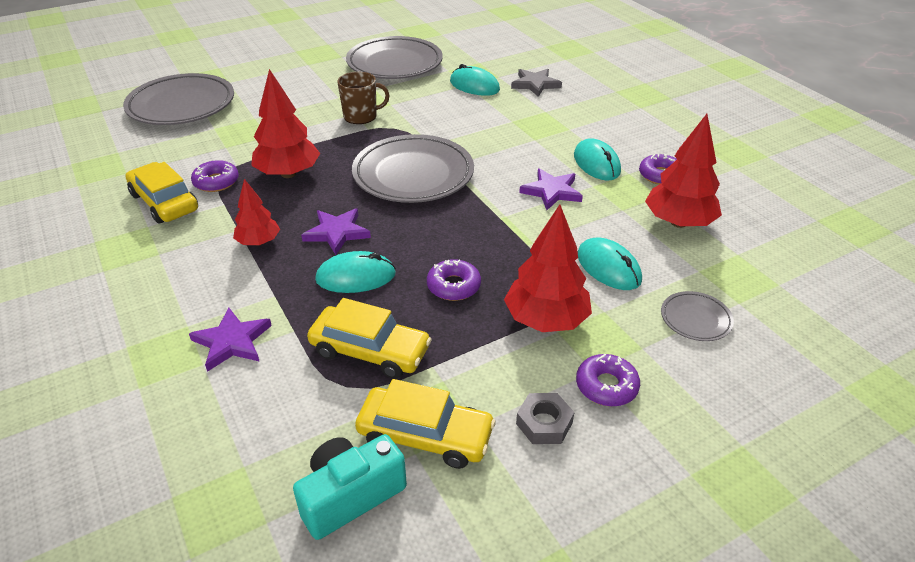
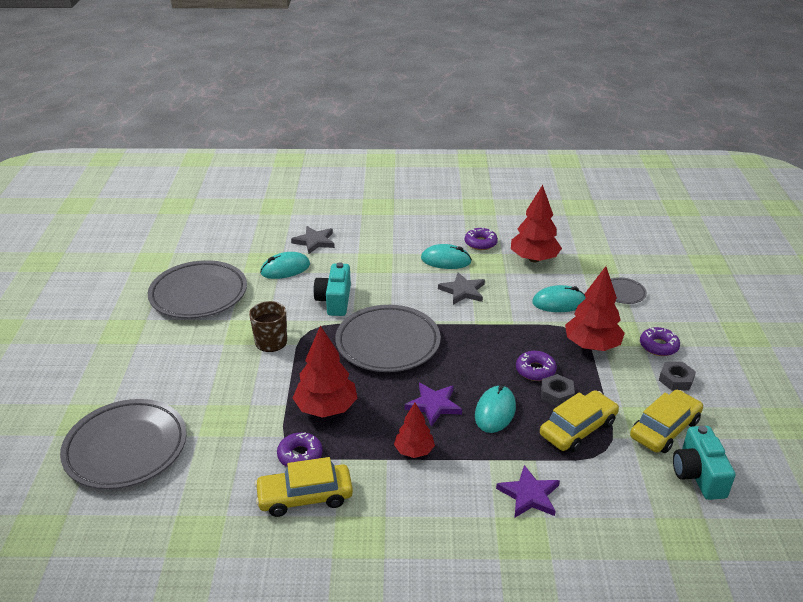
camera: 60 degrees left, 5 degrees down
purple star [519,168,583,210] -> grey star [438,272,485,305]
none -> turquoise camera [313,262,351,316]
none -> grey nut [541,374,575,406]

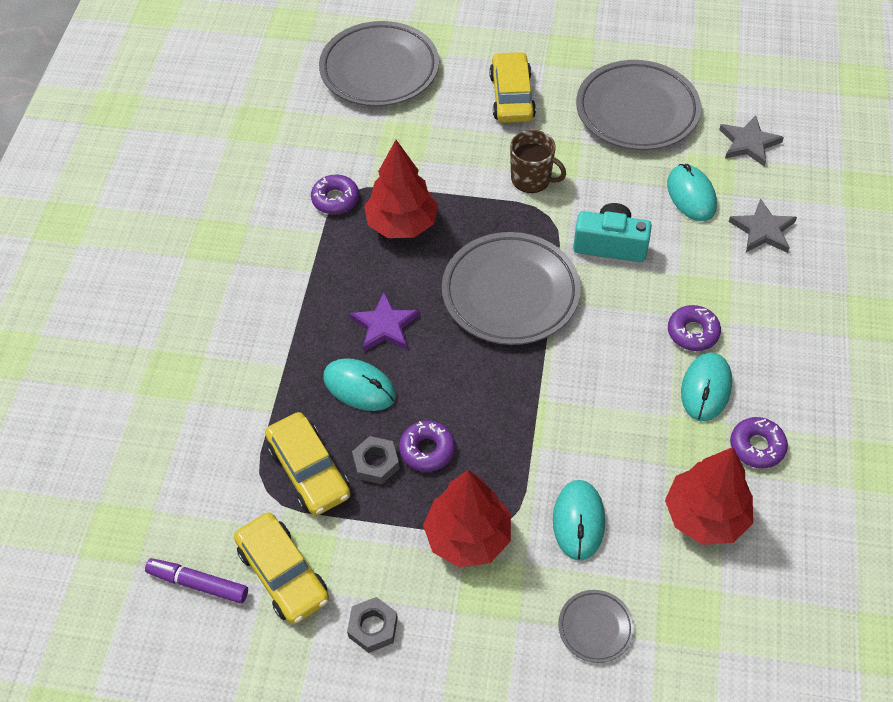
camera: 100 degrees right, 20 degrees up
yellow car [255,457,353,517] -> yellow car moved to [489,52,536,123]
red tree [394,403,435,458] -> none
grey star [438,272,485,305] -> grey star moved to [719,115,784,167]
purple star [496,465,560,518] -> none
purple donut [640,327,680,356] -> purple donut moved to [668,305,721,351]
turquoise camera [673,426,735,500] -> purple marker [145,558,248,604]

